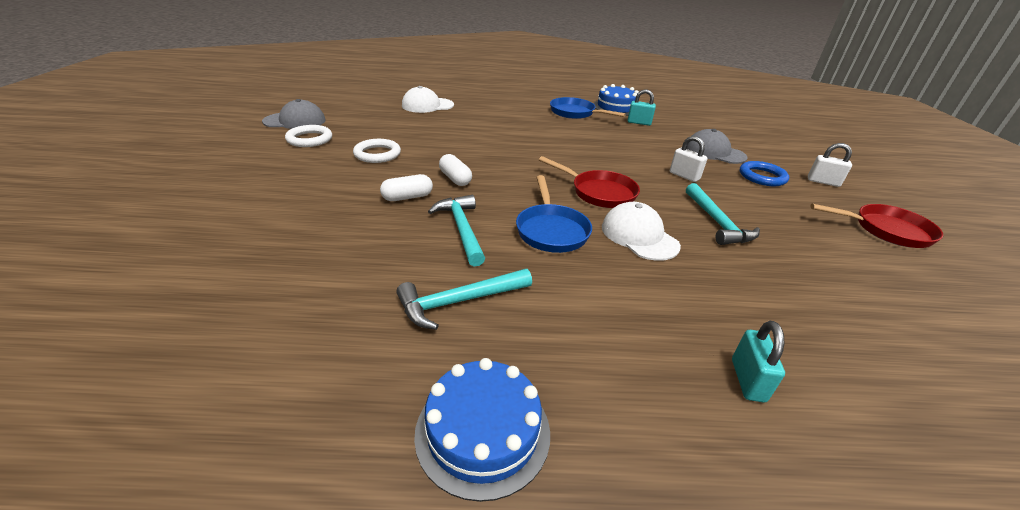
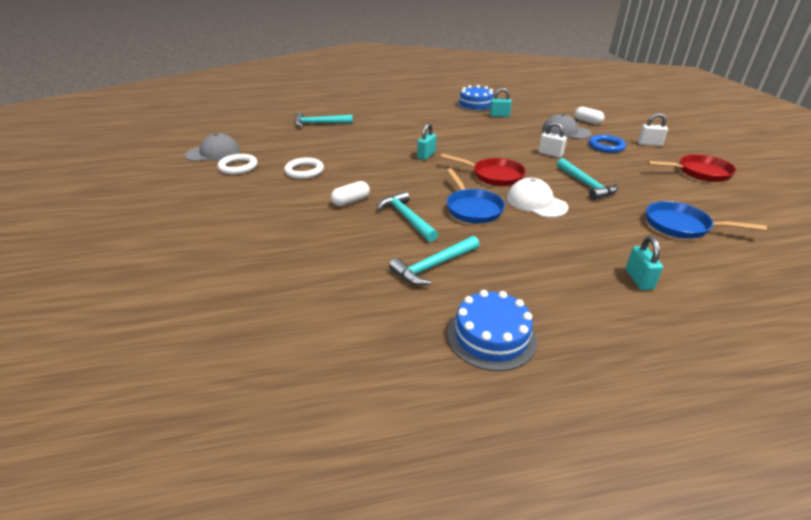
camera: 10 degrees left, 0 degrees up
white cap [402,86,454,113] -> turquoise hammer [294,113,353,127]
white capsule [439,154,472,186] -> white capsule moved to [575,107,605,124]
blue pan [550,97,626,119] -> blue pan moved to [646,201,767,239]
none -> turquoise padlock [417,123,436,160]

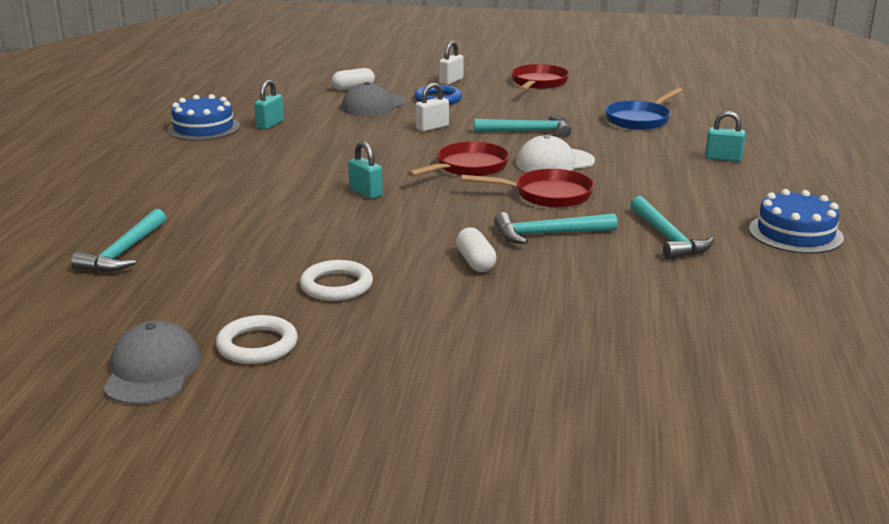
camera: 70 degrees left, 10 degrees down
blue pan [446,168,505,223] -> red pan [461,169,594,208]

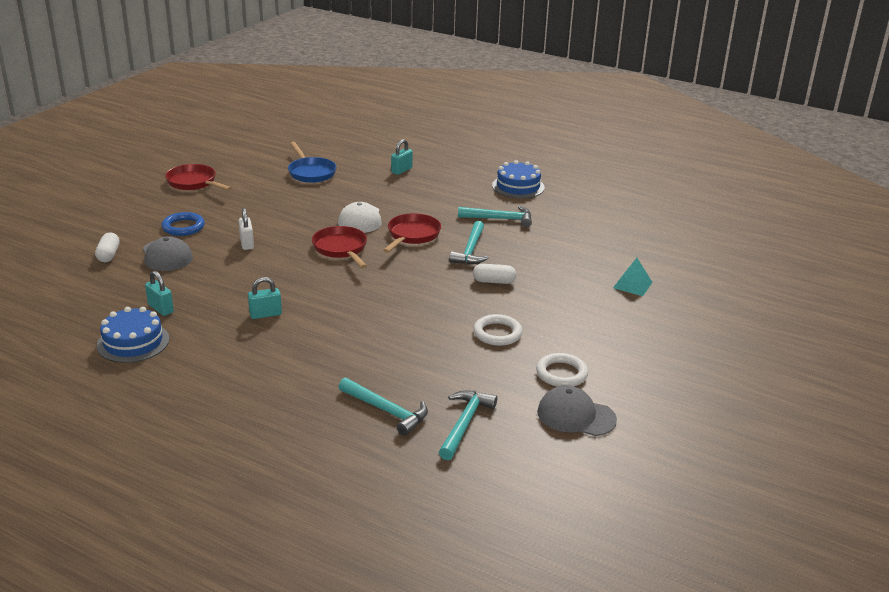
camera: 70 degrees left, 5 degrees up
turquoise padlock [348,141,383,199] -> turquoise padlock moved to [248,277,282,319]
white padlock [439,41,464,85] -> none
turquoise hammer [474,115,571,138] -> turquoise hammer moved to [439,390,497,460]
none -> turquoise pyramid [613,258,653,296]

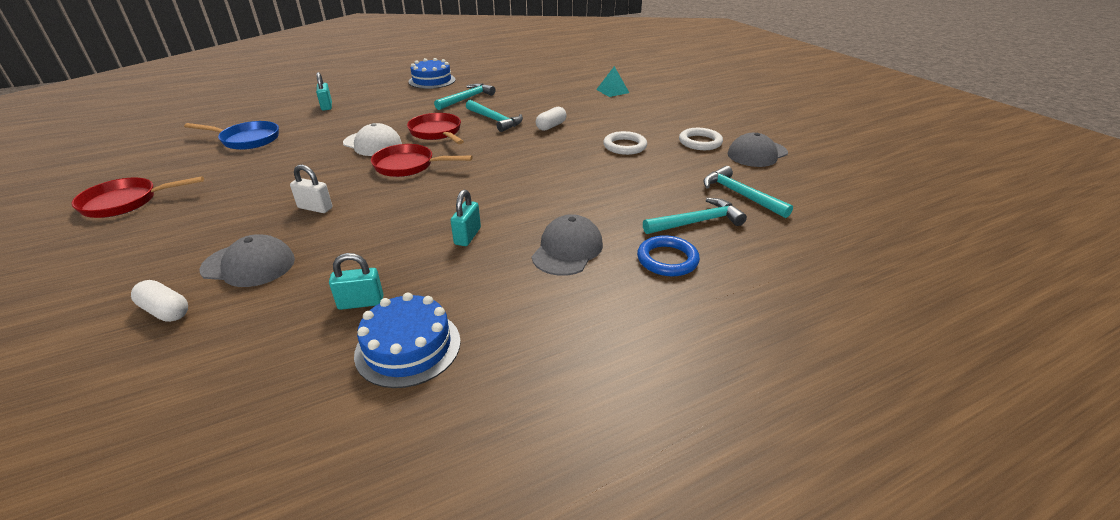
camera: 55 degrees left, 5 degrees up
blue ring [162,212,205,236] -> blue ring moved to [637,235,700,276]
none -> grey cap [531,214,603,276]

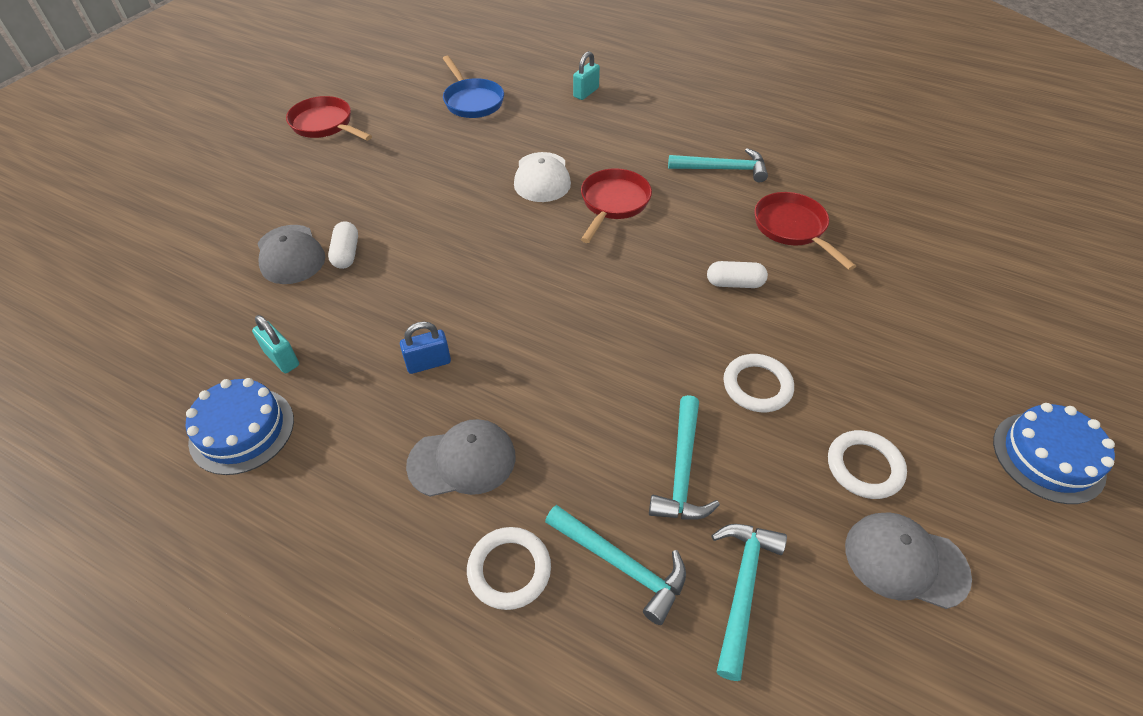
camera: 55 degrees right, 15 degrees up
white capsule [131,280,188,322] -> white capsule moved to [328,221,358,269]
white padlock [290,165,332,213] -> none
red pan [371,144,473,177] -> red pan moved to [755,192,856,270]
blue cake [408,58,455,89] -> blue cake moved to [993,403,1115,504]
turquoise padlock [450,189,481,246] -> blue padlock [400,322,451,374]
turquoise hammer [466,100,523,132] -> turquoise hammer moved to [649,395,720,520]
turquoise pyramid [596,66,629,97] -> none
blue ring [637,235,700,276] -> white ring [467,527,551,610]

